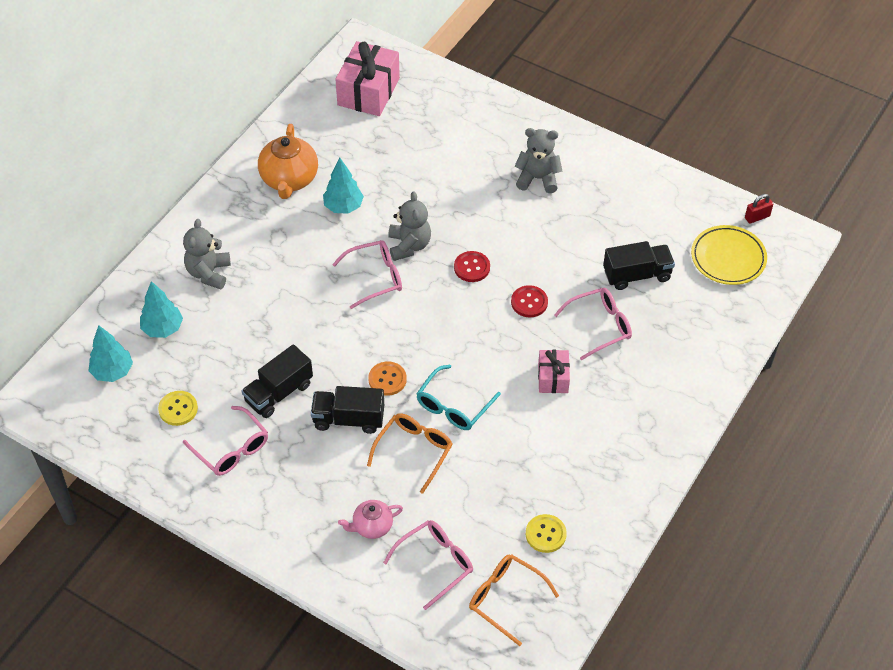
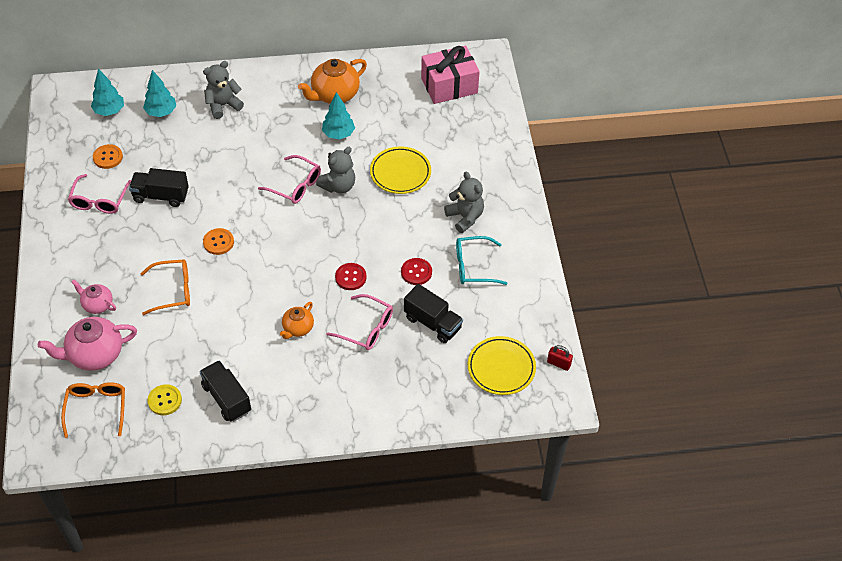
camera: 50 degrees right, 0 degrees up
yellow button [158,391,198,426] -> orange button [93,144,123,169]
black truck [311,386,384,434] -> black truck moved to [199,360,251,422]
pink glasses [383,520,473,610] -> pink teapot [38,317,137,371]
turquoise glasses [416,365,501,430] -> turquoise glasses moved to [456,236,508,285]
red button [454,251,490,282] -> red button moved to [401,258,432,285]
pink gift [538,350,570,393] -> orange teapot [280,302,314,339]
none -> yellow plate [370,147,431,194]

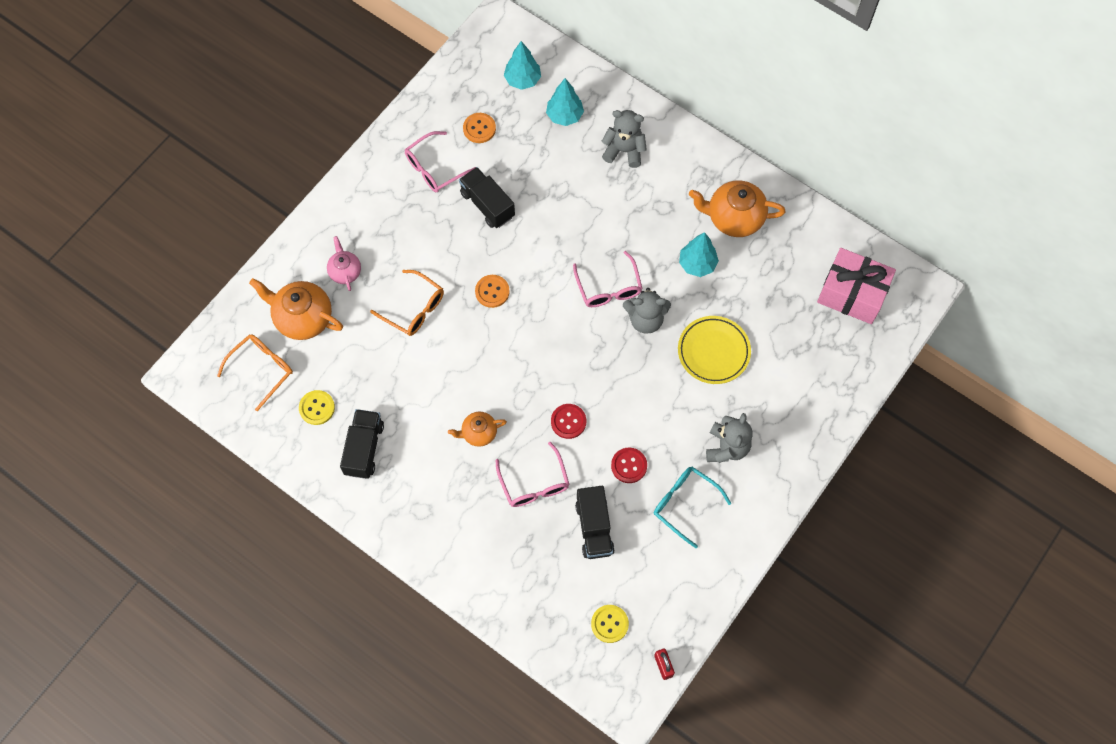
camera: 45 degrees right, 15 degrees up
pink teapot [38,317,137,371] -> orange teapot [249,278,343,340]
yellow plate [468,336,536,395] -> yellow button [591,605,629,643]

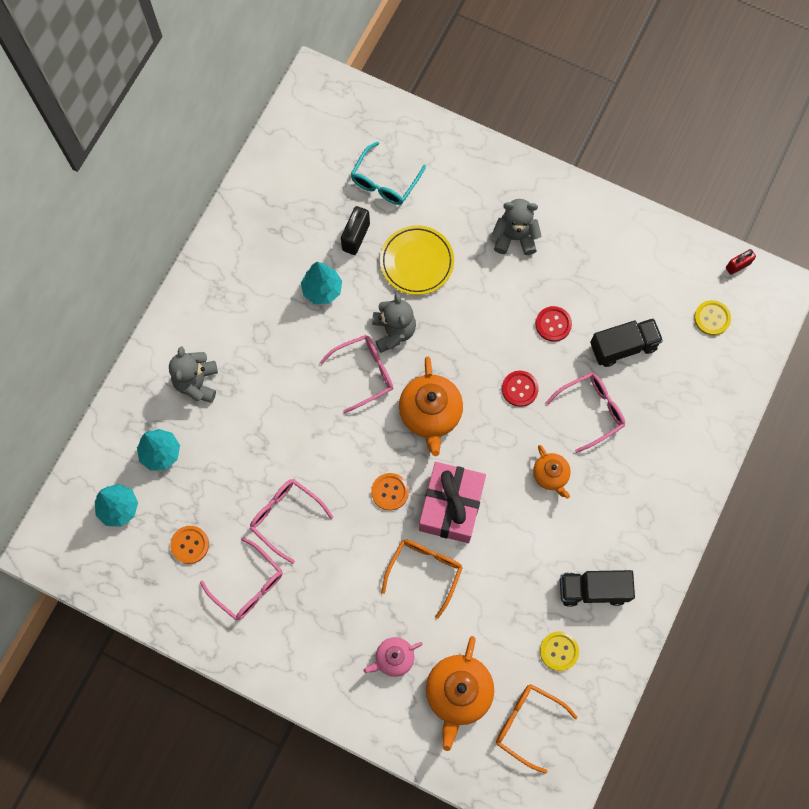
camera: 100 degrees left, 5 degrees up
black truck [459,167,515,228] -> pink glasses [250,479,333,564]
turquoise glasses [653,467,731,548] -> turquoise glasses moved to [351,141,426,205]
orange teapot [689,181,785,237] -> orange teapot moved to [399,357,463,456]
pink gift [817,248,896,324] -> pink gift moved to [419,462,486,543]
none -> black padlock [341,206,370,255]

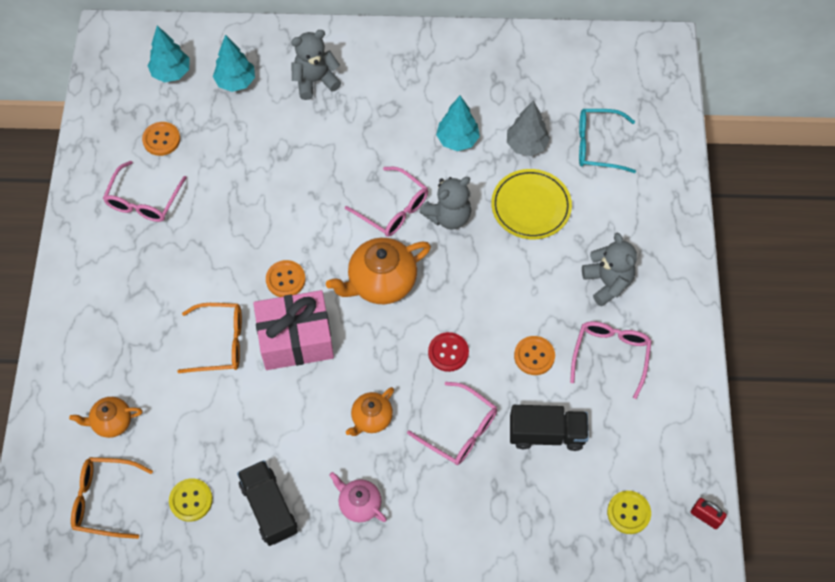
camera: 65 degrees right, 10 degrees down
pink glasses [250,479,333,564] -> pink glasses moved to [570,321,652,399]
black padlock [341,206,370,255] -> grey tree [507,100,550,156]
pink teapot [363,637,423,677] -> pink teapot moved to [329,472,387,522]
orange teapot [426,636,494,751] -> orange teapot [69,397,143,438], size x0.57
orange glasses [496,684,578,774] -> orange glasses turned 90 degrees counterclockwise [71,457,153,539]
red button [536,306,572,342] -> orange button [514,336,555,375]
black truck [590,318,663,367] -> black truck turned 45 degrees counterclockwise [510,405,589,451]

